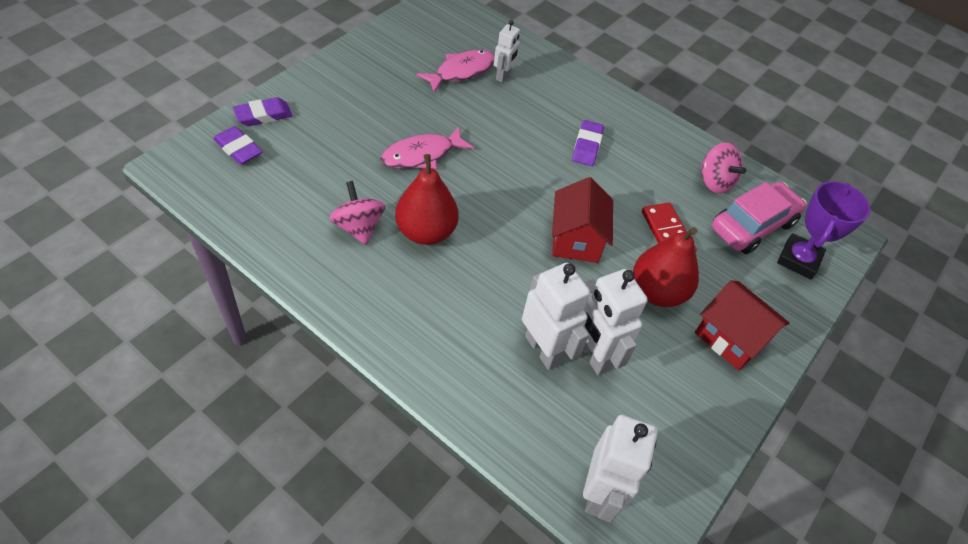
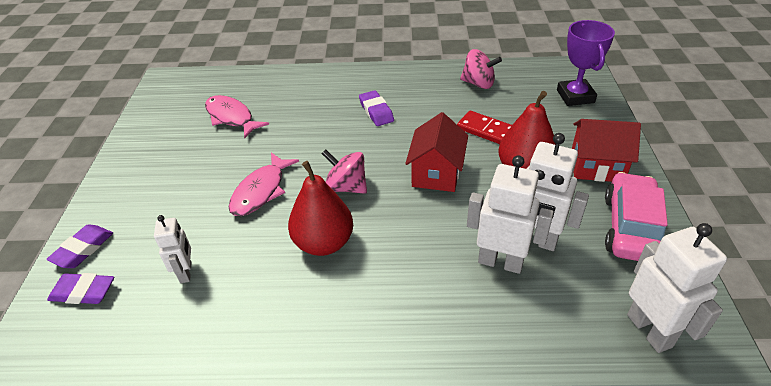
camera: 30 degrees left, 10 degrees down
pink spinning top [330,181,385,245] -> pink spinning top moved to [322,150,367,194]
pink fish [416,50,495,93] -> pink fish turned 60 degrees counterclockwise [205,95,269,138]
white robot [494,20,520,82] -> white robot moved to [154,215,192,283]
red house [552,177,613,263] -> red house turned 45 degrees clockwise [405,112,468,192]
pink car [712,182,806,254] -> pink car moved to [605,172,668,261]

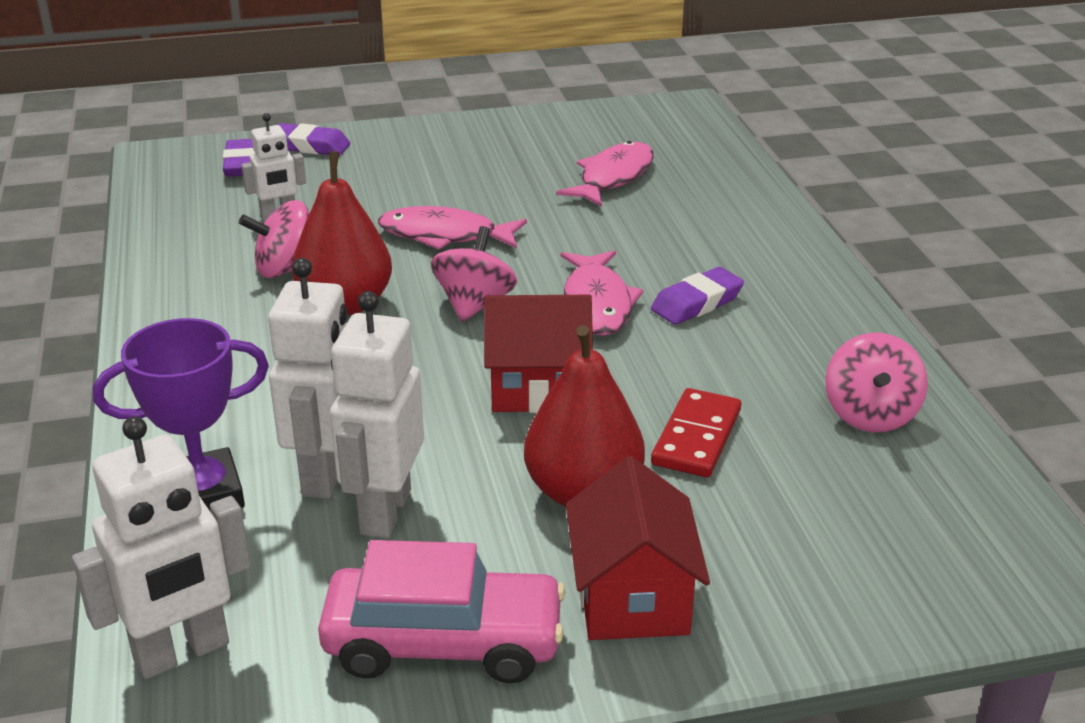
camera: 75 degrees right, 10 degrees down
purple trophy [557,20,615,106] -> purple trophy moved to [93,318,269,512]
none -> pink spinning top [239,200,310,278]
none -> pink fish [560,250,643,336]

